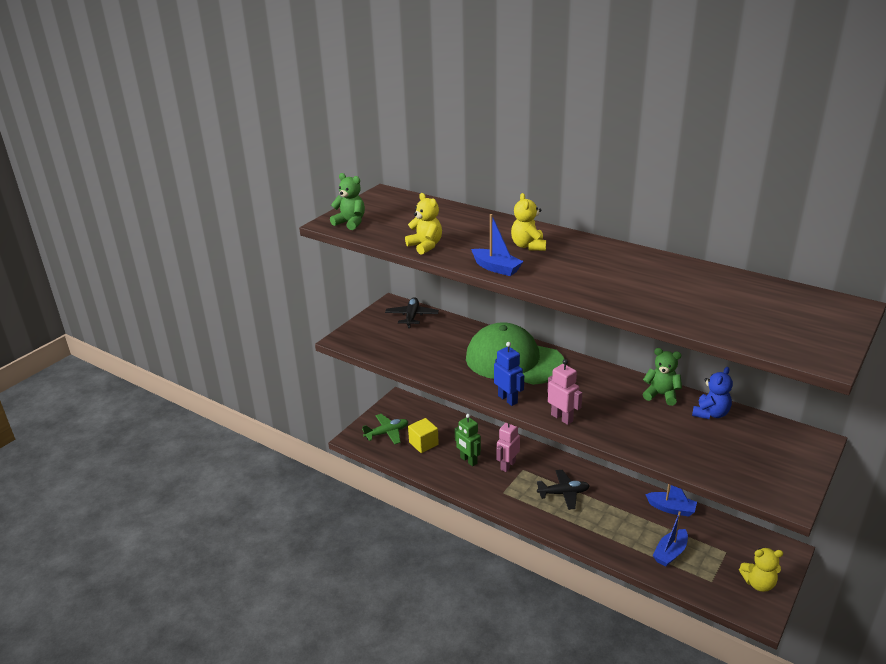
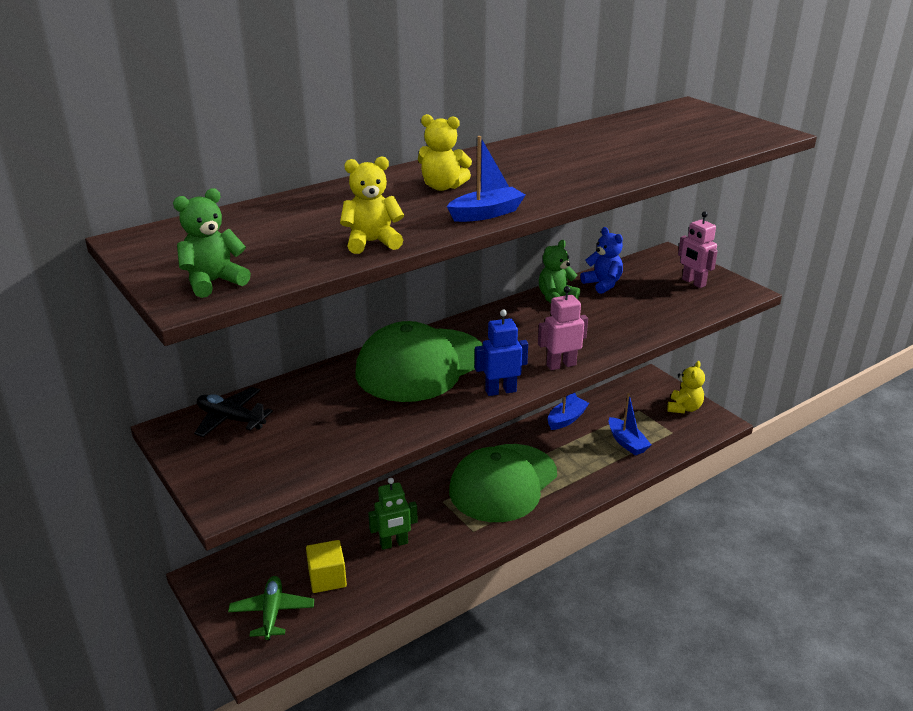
camera: 70 degrees left, 0 degrees up
pink robot [496,423,520,472] -> pink robot moved to [678,212,718,288]
black plane [537,470,590,510] -> green cap [449,444,557,522]

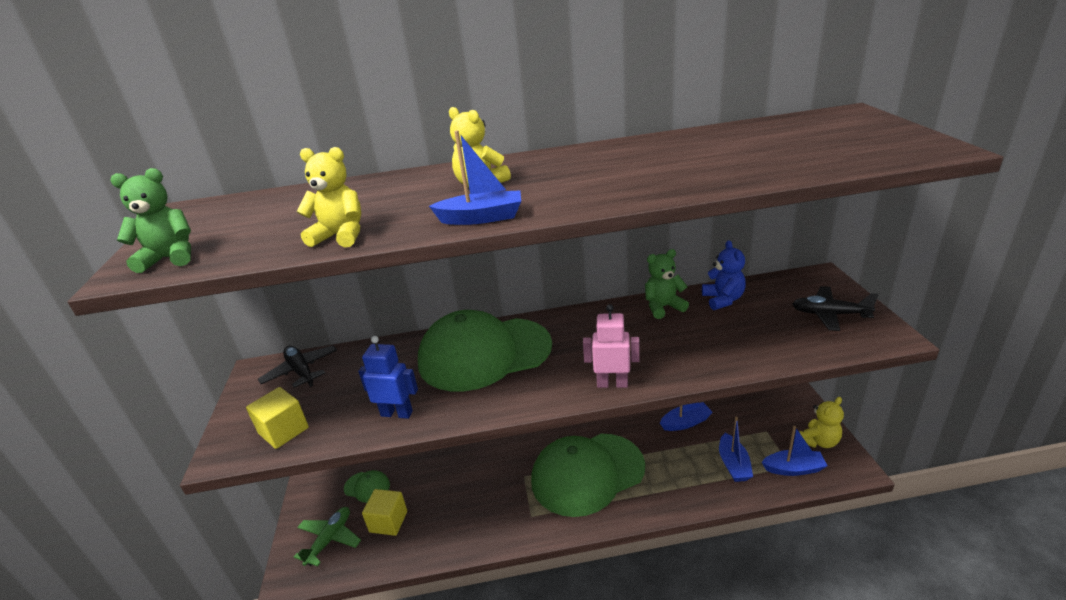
camera: 30 degrees right, 0 degrees up
green robot [368,478,418,550] -> none
blue robot [475,310,528,396] -> blue robot moved to [358,336,418,419]
pink robot [678,212,718,288] -> black plane [792,286,879,331]
none -> yellow cube [246,387,309,449]
none -> green cap [344,470,390,503]
none -> blue boat [762,426,828,476]

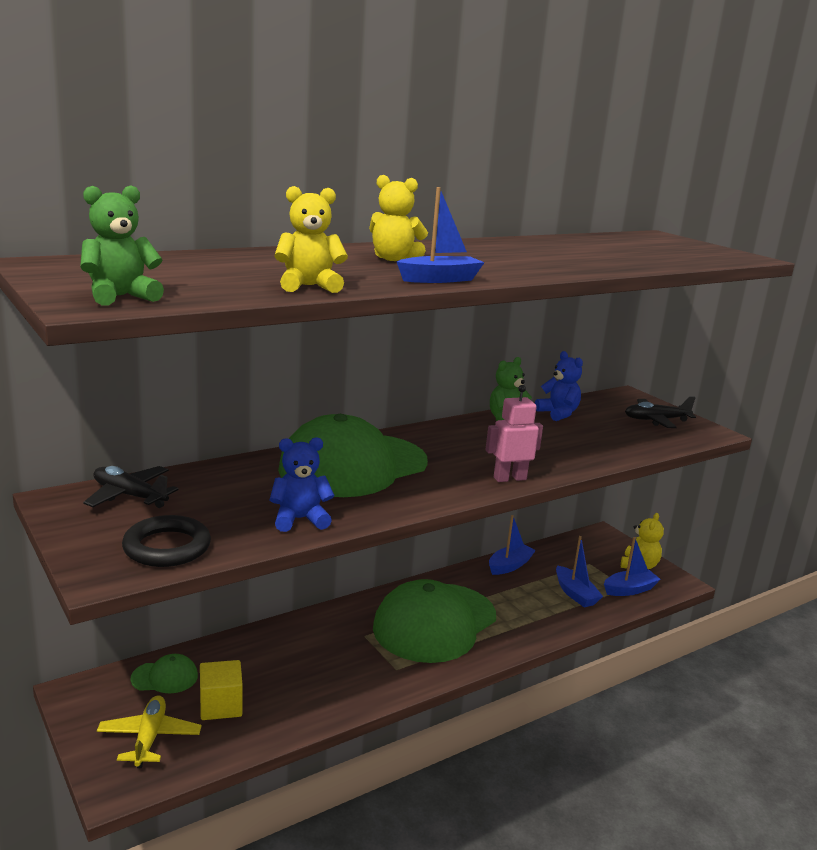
camera: 30 degrees left, 10 degrees down
yellow cube [246,387,309,449] -> black ring [122,515,211,567]
green plane [294,507,361,567] -> yellow plane [97,695,201,768]
blue robot [358,336,418,419] -> blue teddy bear [270,437,335,532]

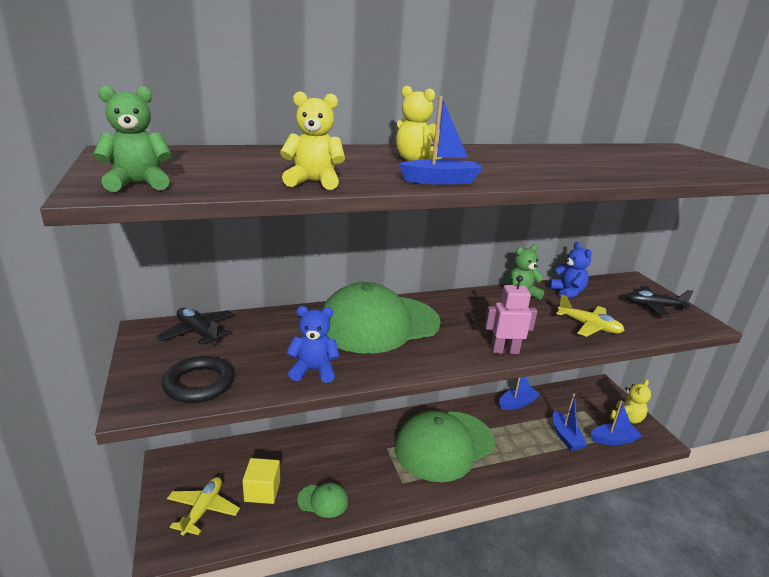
camera: 15 degrees right, 5 degrees up
green cap [131,654,198,693] -> green cap moved to [297,482,348,518]
none -> yellow plane [556,294,624,337]

